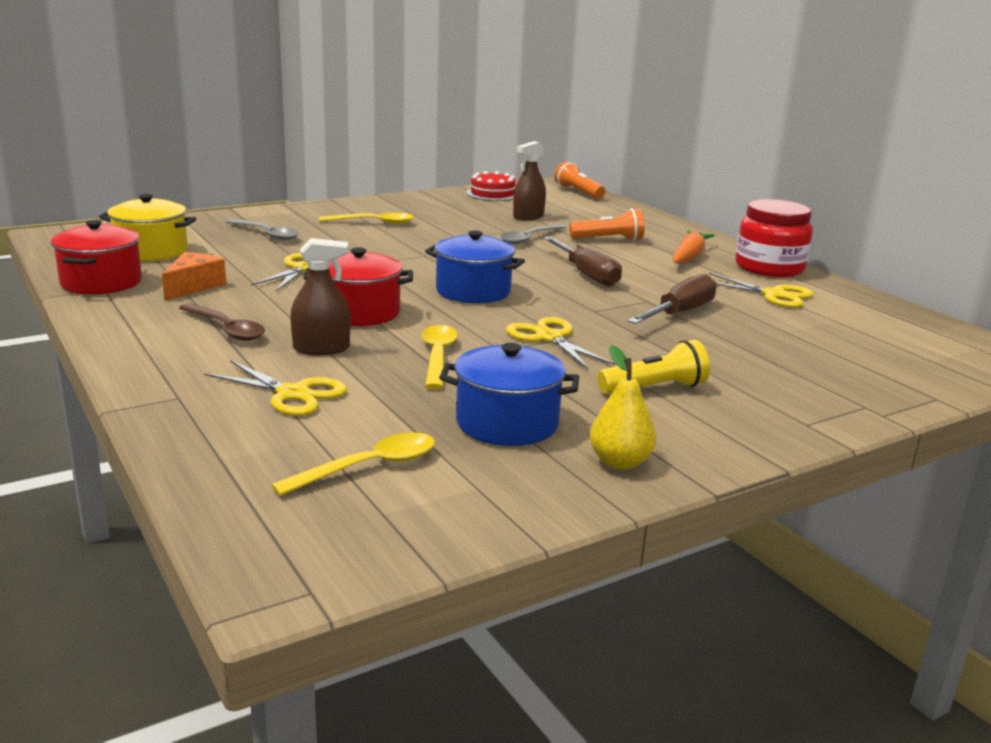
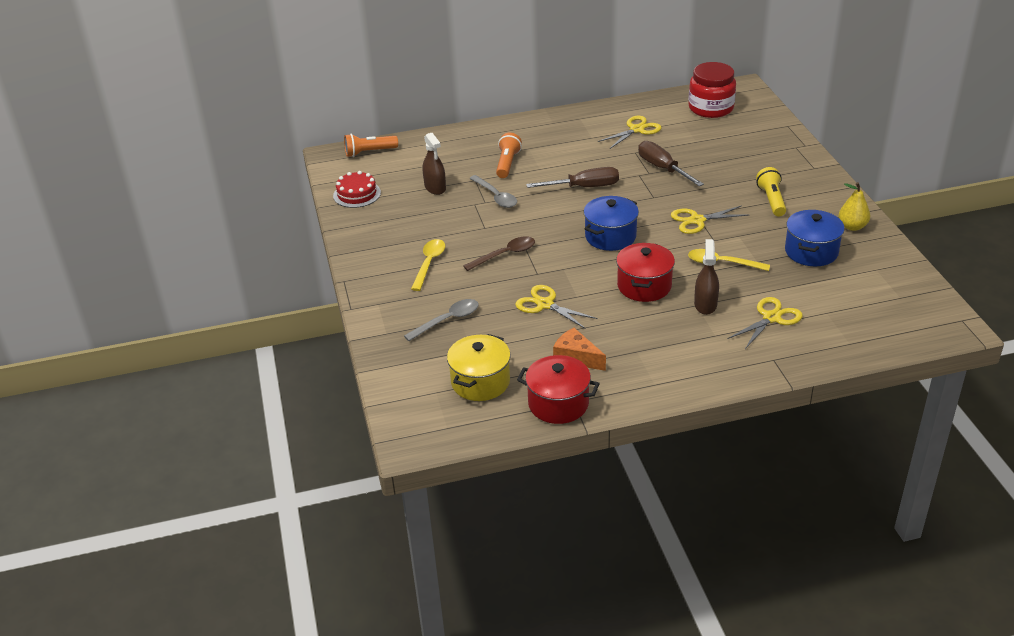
camera: 70 degrees left, 15 degrees up
brown spoon [179,303,265,341] -> brown spoon moved to [463,236,535,271]
yellow spoon [271,432,435,496] -> none
orange carrot [672,231,715,264] -> none
red jar [735,199,813,277] -> red jar moved to [688,62,736,118]

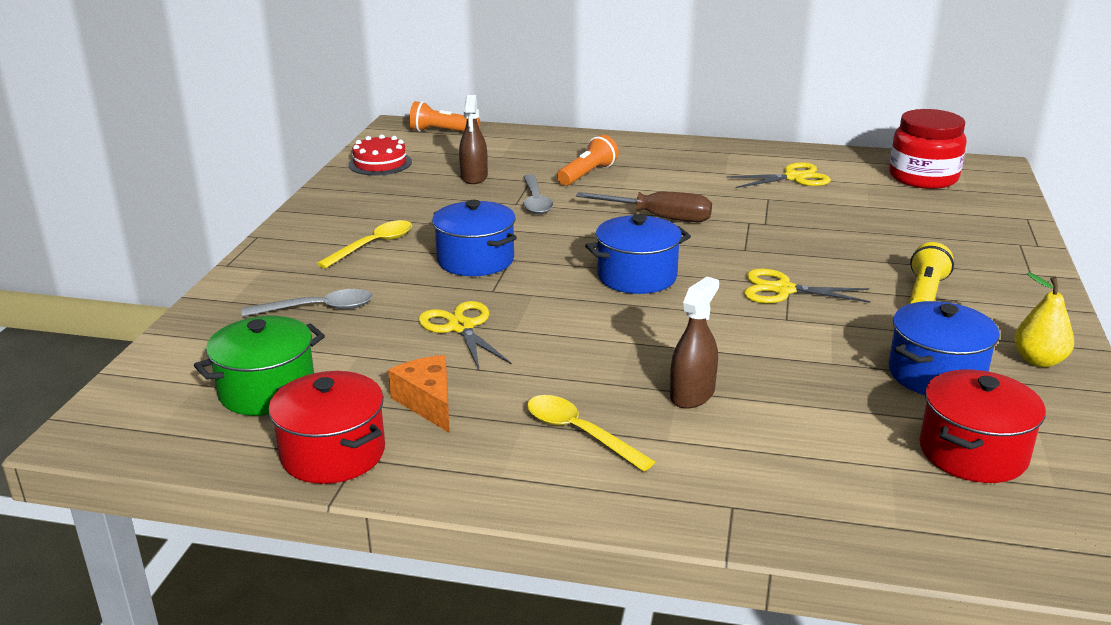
camera: 25 degrees right, 10 degrees down
yellow pot [447,334,511,401] -> green pot [194,316,325,416]
brown spoon [463,236,535,271] -> blue pot [432,200,517,276]
red pot [616,243,675,302] -> red pot moved to [919,370,1046,483]
brown screwdriver [638,141,704,186] -> none
yellow spoon [688,249,770,271] -> yellow spoon moved to [527,395,655,472]
yellow scissors [728,297,803,349] -> none

